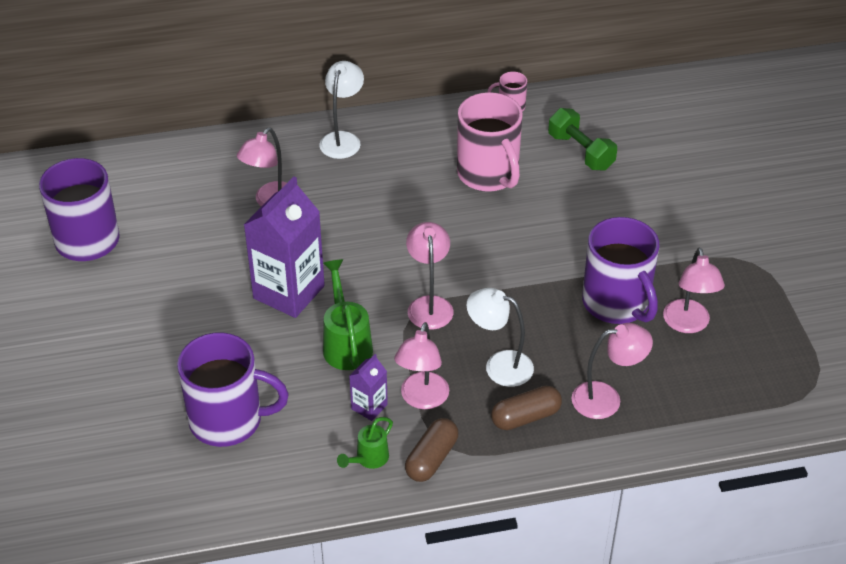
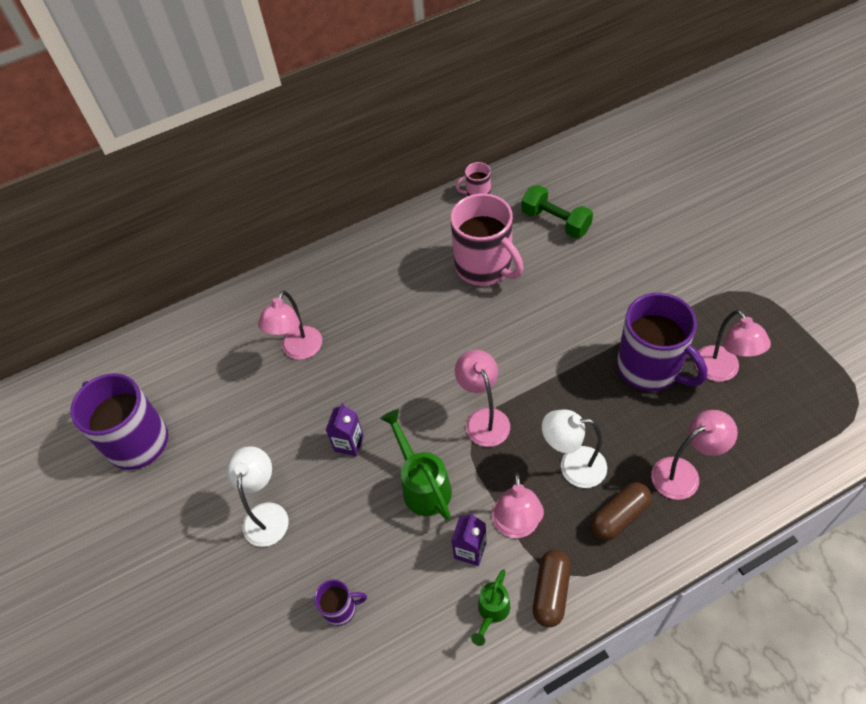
camera: 10 degrees left, 10 degrees up
purple mug [177,333,289,447] -> purple mug [314,579,367,626], size x0.46
purple carton [244,176,325,318] -> purple carton [326,403,364,456], size x0.47
white lamp [319,61,364,159] -> white lamp moved to [226,446,289,547]

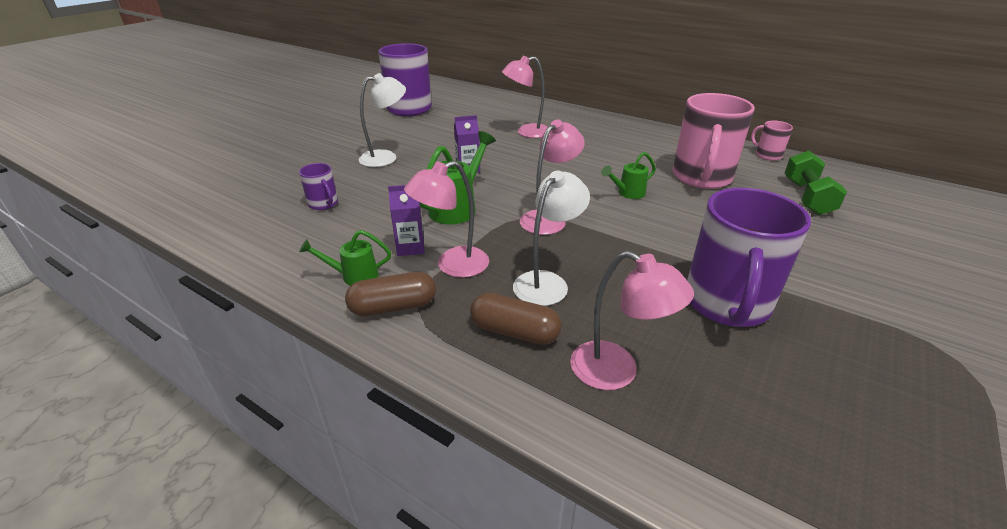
camera: 55 degrees right, 20 degrees down
white lamp [542,409,607,488] -> white lamp turned 60 degrees clockwise [513,171,590,306]
pink lamp [695,309,771,382] -> none
none -> green watering can [601,152,656,199]

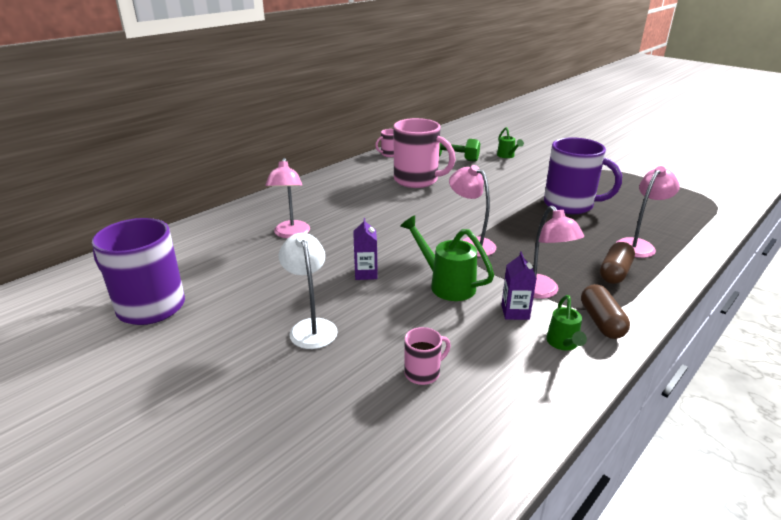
camera: 80 degrees left, 5 degrees down
purple mug [299,163,338,210] -> pink mug [404,327,451,385]
white lamp [513,171,590,306] -> none
green watering can [601,152,656,199] -> green watering can moved to [497,127,524,158]

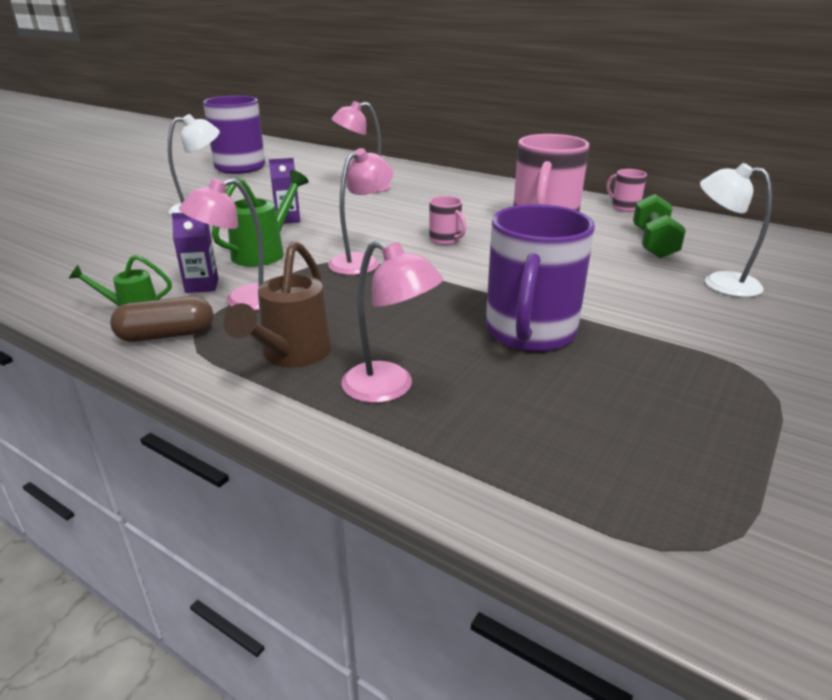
camera: 80 degrees right, 0 degrees up
pink mug [404,327,451,385] -> pink mug moved to [429,196,466,245]
green watering can [497,127,524,158] -> white lamp [700,163,772,297]
brown capsule [600,242,635,284] -> brown watering can [223,241,332,367]

